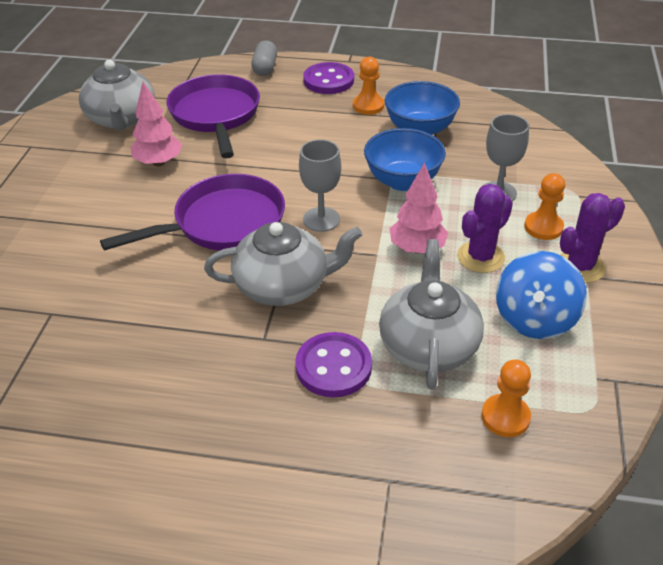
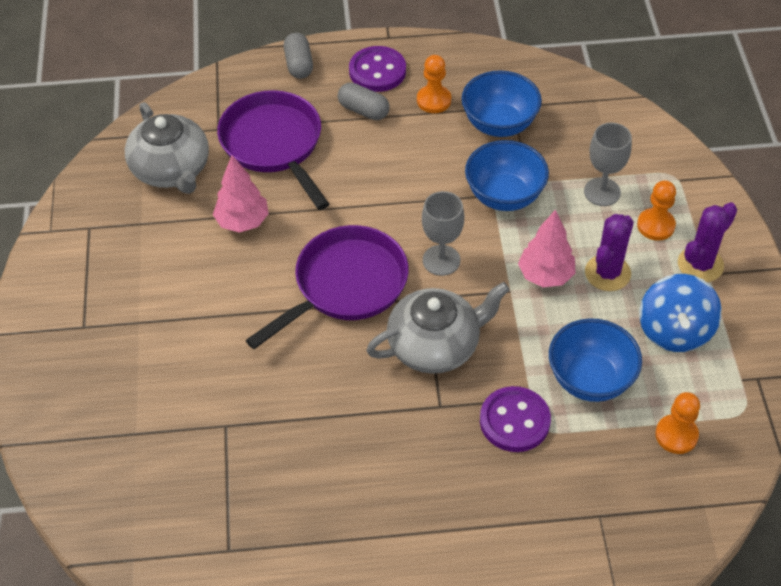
camera: 15 degrees left, 10 degrees up
grey teapot [379,239,484,390] -> blue bowl [549,318,642,402]
none -> grey capsule [338,82,390,120]

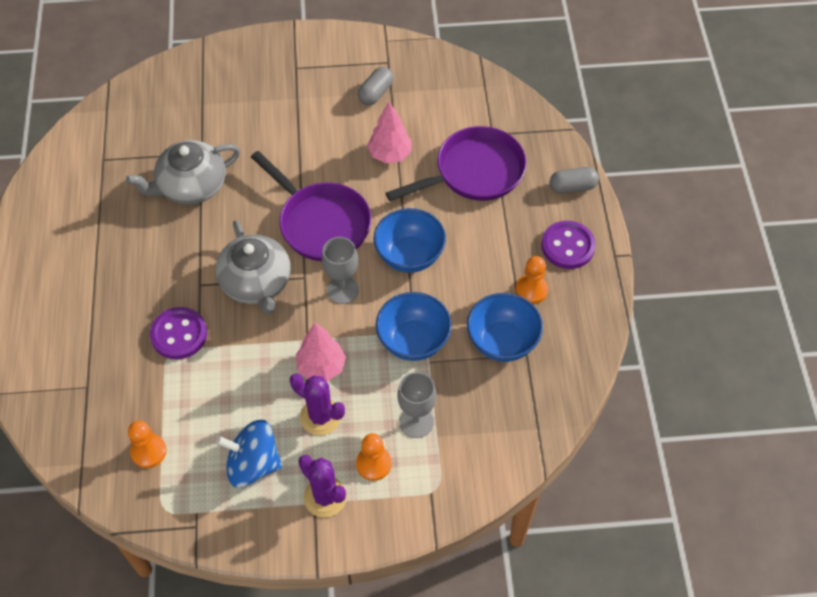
camera: 90 degrees right, 5 degrees up
grey teapot [125,102,209,194] -> grey teapot moved to [126,140,240,205]
grey capsule [338,82,390,120] -> grey capsule moved to [358,67,394,105]
blue bowl [549,318,642,402] -> blue bowl moved to [373,208,446,273]

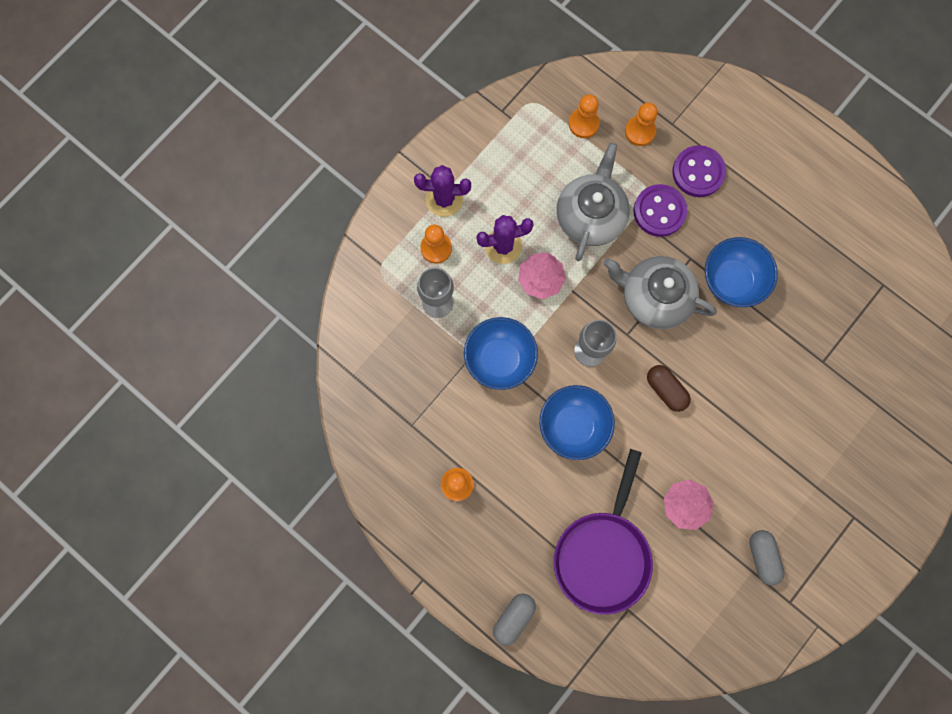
camera: 135 degrees right, 20 degrees up
grey teapot [126,140,240,205] -> grey teapot moved to [557,143,630,261]
blue spinning top [216,420,282,488] -> none
purple pan [251,151,371,261] -> brown capsule [647,365,691,412]
blue bowl [467,293,543,362] -> blue bowl moved to [705,237,778,307]
purple button [541,221,596,269] -> purple button moved to [672,145,726,197]
none -> orange pawn [625,102,658,146]

